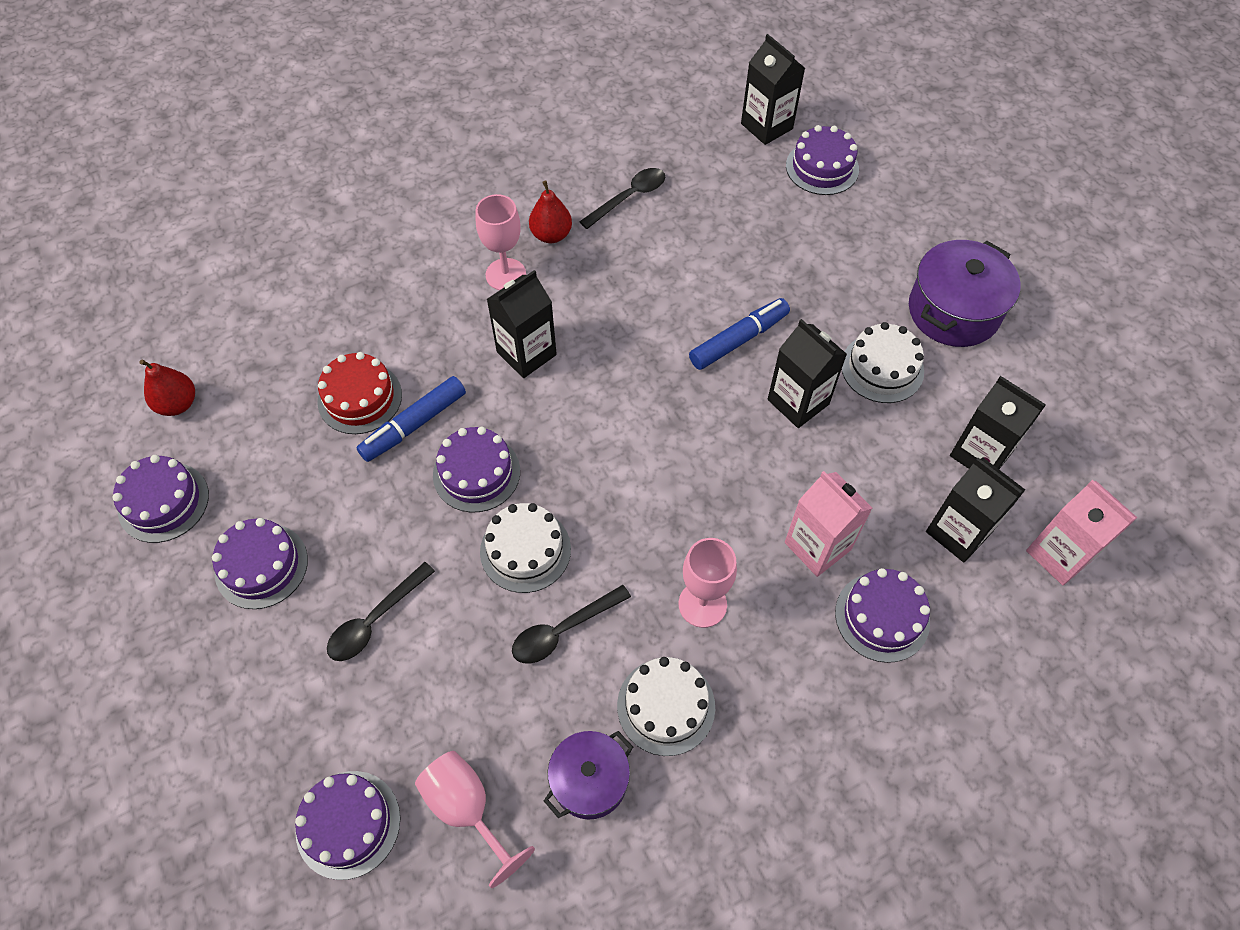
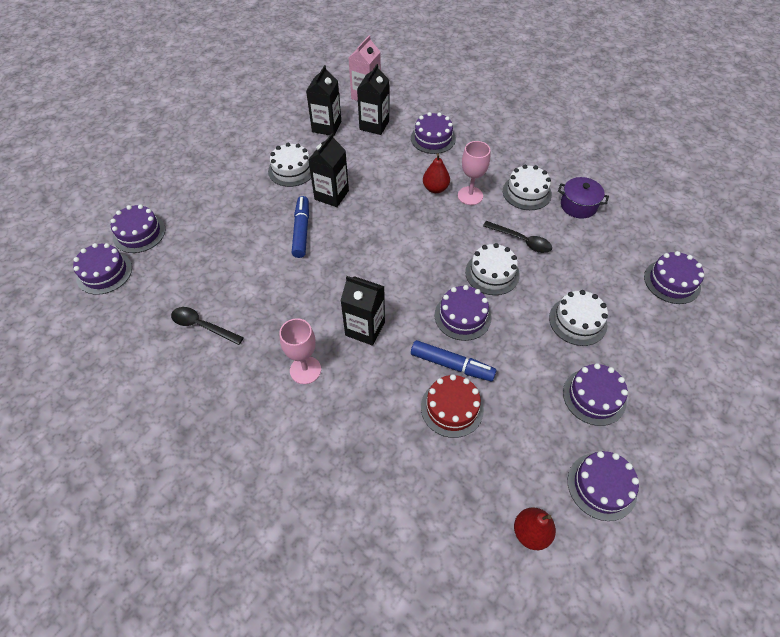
camera: 115 degrees left, 5 degrees down
black spoon [327,562,435,661] -> white cake [549,290,608,346]
pink goblet [415,751,535,888] -> none
red pear [529,180,572,243] -> red pear moved to [423,153,450,193]
blue marker [689,298,790,370] -> blue marker turned 60 degrees clockwise [292,196,309,258]
black carton [741,34,805,145] -> purple cake [73,243,132,295]
pink carton [785,471,872,577] -> none
purple pot [909,240,1021,347] -> none

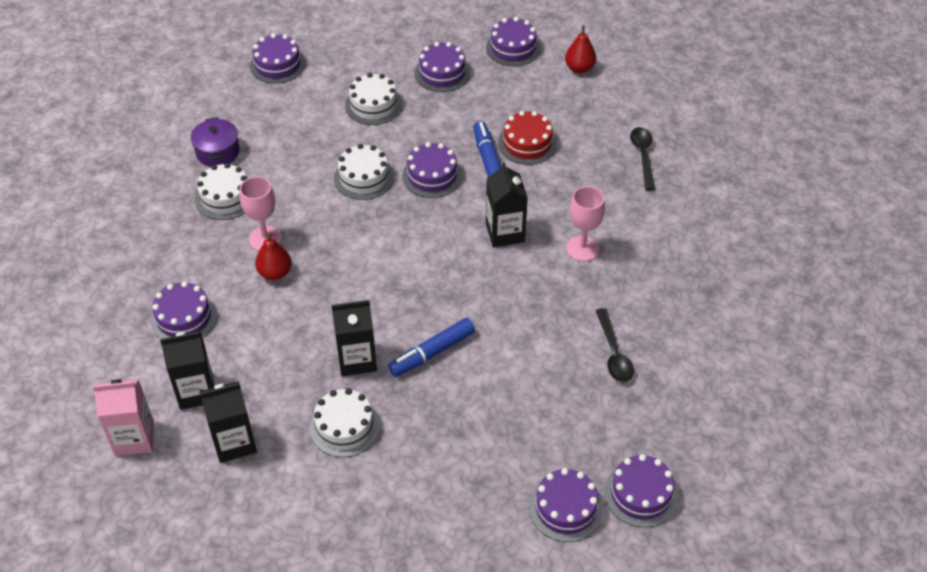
camera: 125 degrees left, 5 degrees down
black spoon [483,221,552,253] -> black spoon moved to [630,127,655,191]

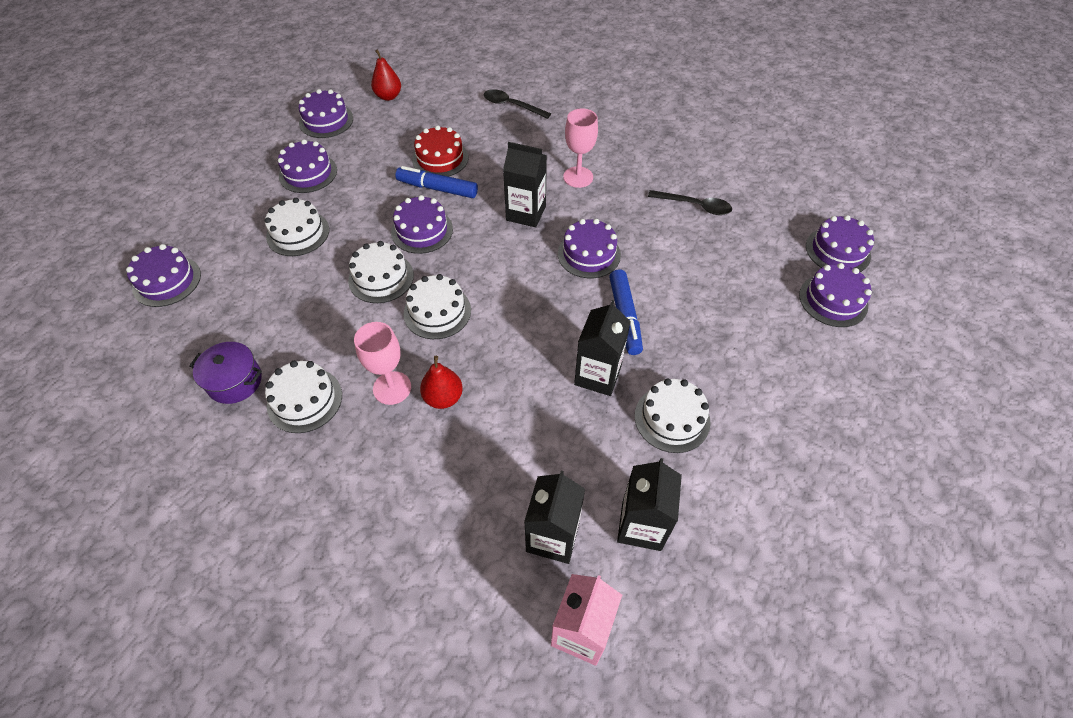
camera: 60 degrees left, 5 degrees up
purple cake [151,281,217,339] -> purple cake moved to [558,219,621,278]
none -> white cake [403,274,471,339]

